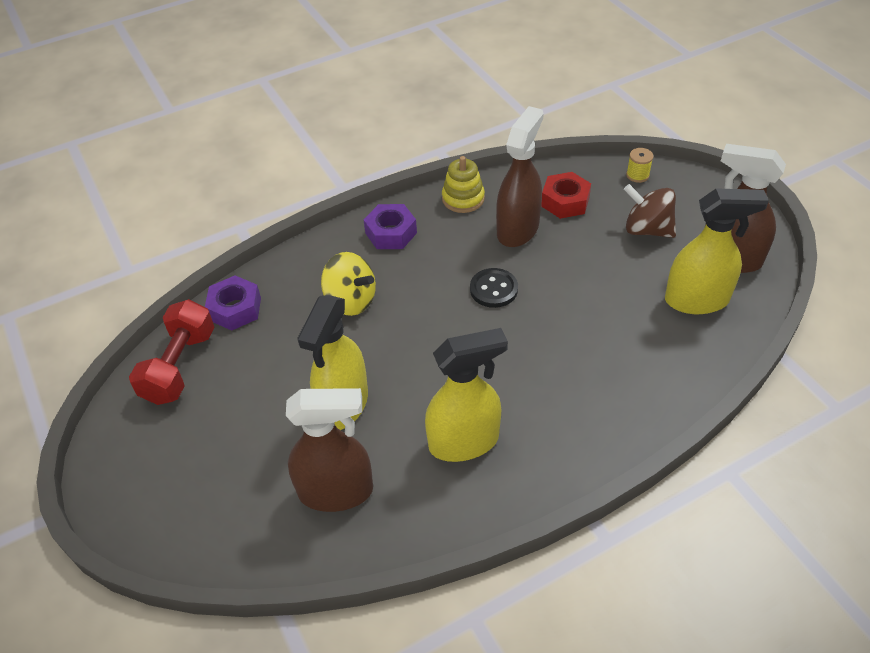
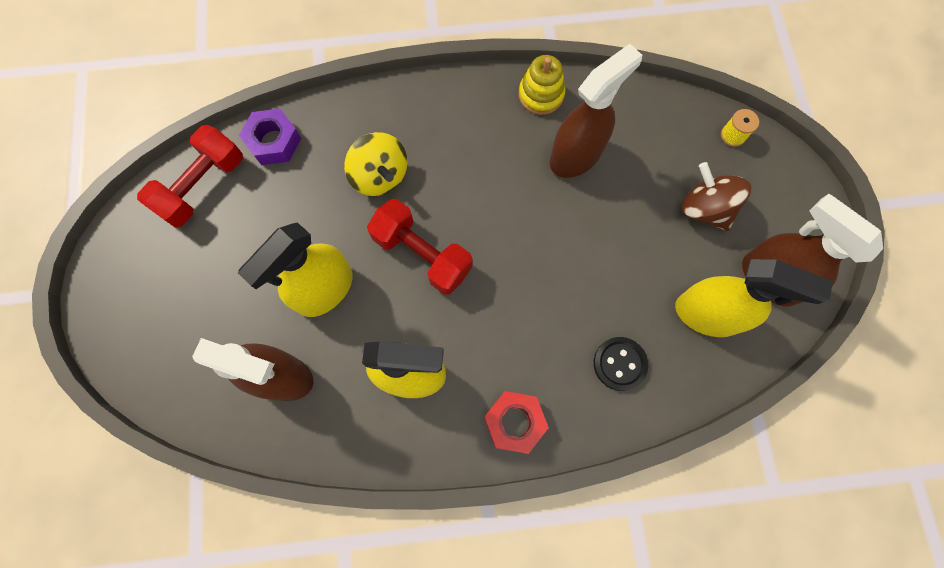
camera: 20 degrees right, 25 degrees up
purple nut [364,204,417,249] -> none
black button [470,268,518,308] -> black button moved to [594,337,648,391]
red nut [541,172,591,219] -> red nut moved to [484,391,549,454]
none -> red dumbbell [367,199,473,295]

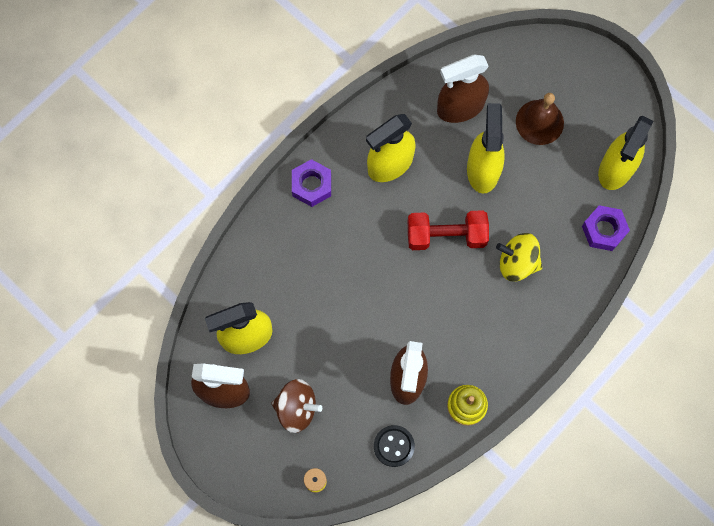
camera: 140 degrees right, 0 degrees up
red dumbbell [137,125,243,228] -> yellow spray bottle [598,116,653,190]
red nut [484,391,549,454] -> purple nut [292,159,331,207]
black button [594,337,648,391] -> black button moved to [374,425,415,467]
none -> brown bell [516,93,564,145]

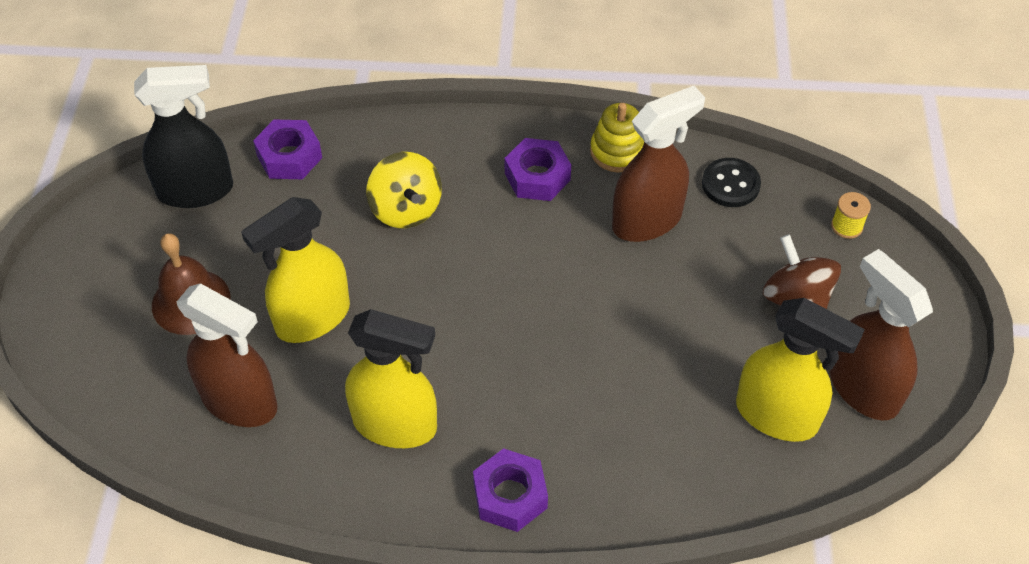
camera: 130 degrees left, 20 degrees down
red dumbbell [408,210,489,250] -> none
yellow spray bottle [598,116,653,190] -> black spray bottle [134,65,233,208]
none -> purple nut [505,138,571,201]

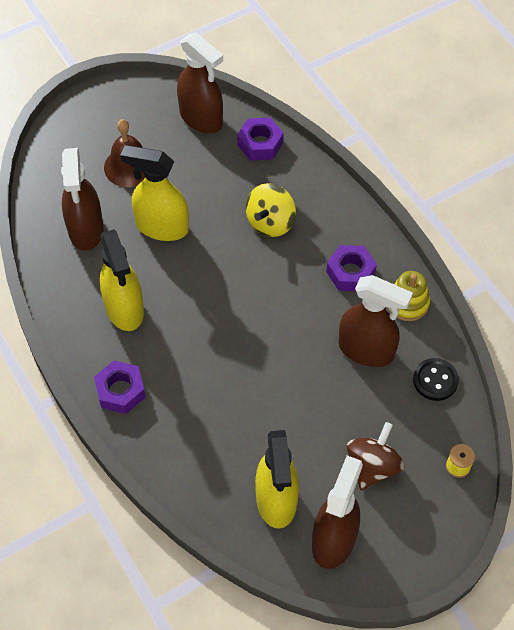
camera: 55 degrees right, 5 degrees up
black spray bottle [134,65,233,208] -> brown spray bottle [177,32,223,133]

